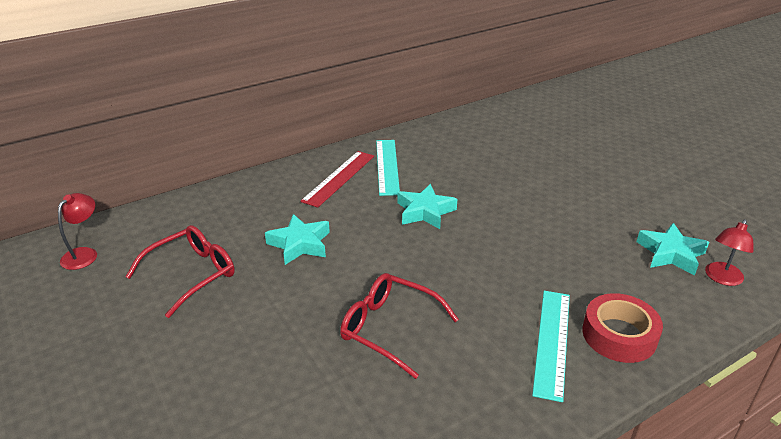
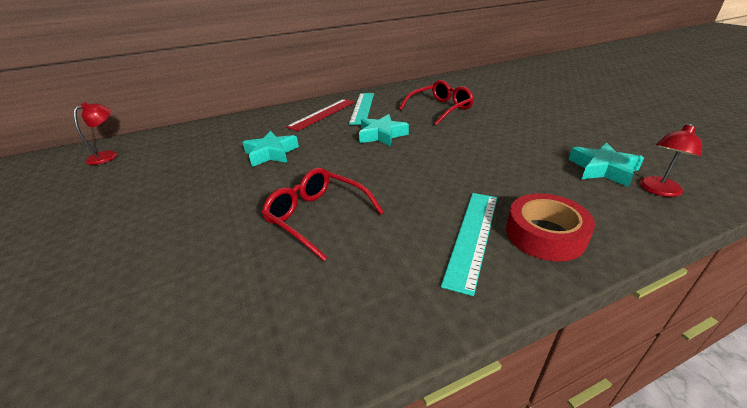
camera: 10 degrees right, 0 degrees up
red glasses [125,225,235,318] -> red glasses moved to [399,80,474,126]

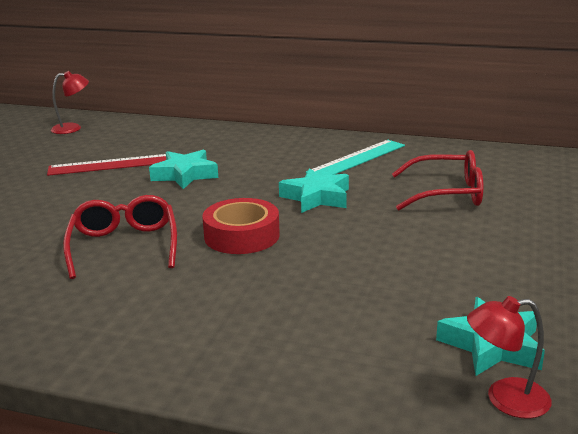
camera: 40 degrees right, 10 degrees down
red ruler [286,99,355,131] -> red ruler moved to [47,154,166,176]
turquoise ruler [441,193,497,296] -> none
red tape [506,193,595,261] -> red tape moved to [202,198,280,254]

